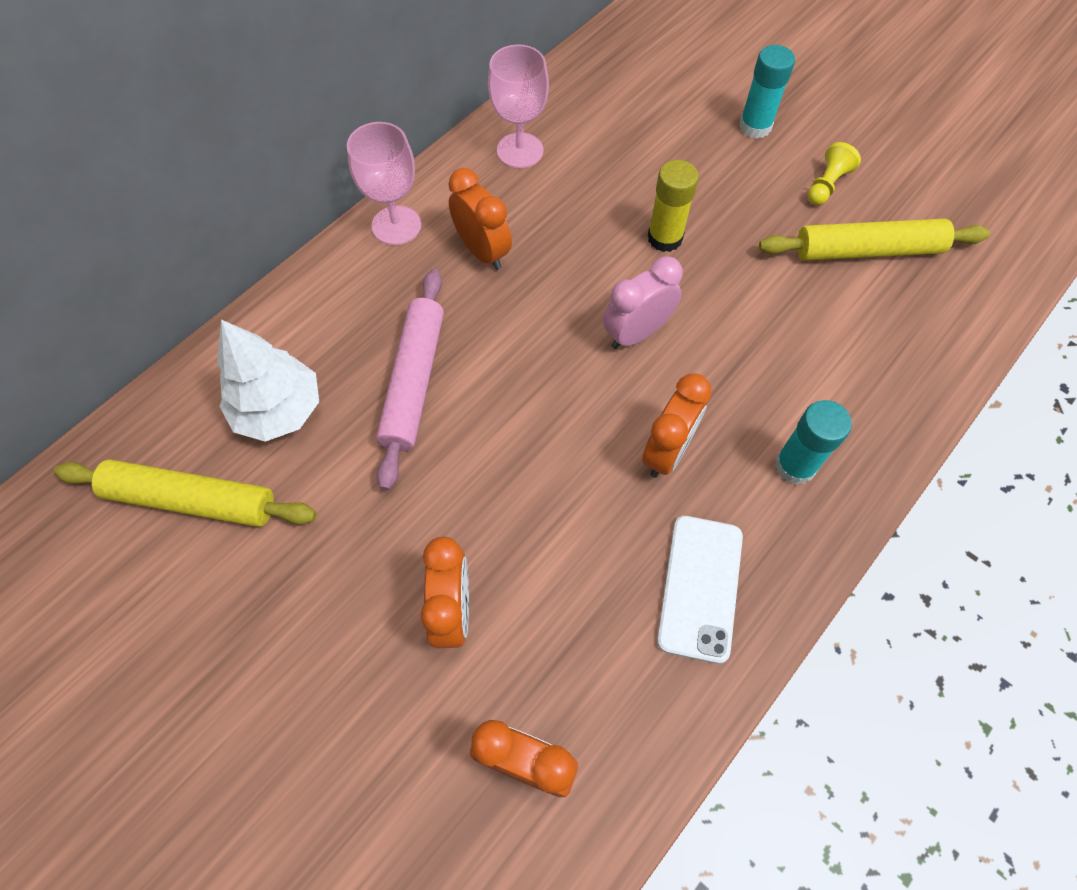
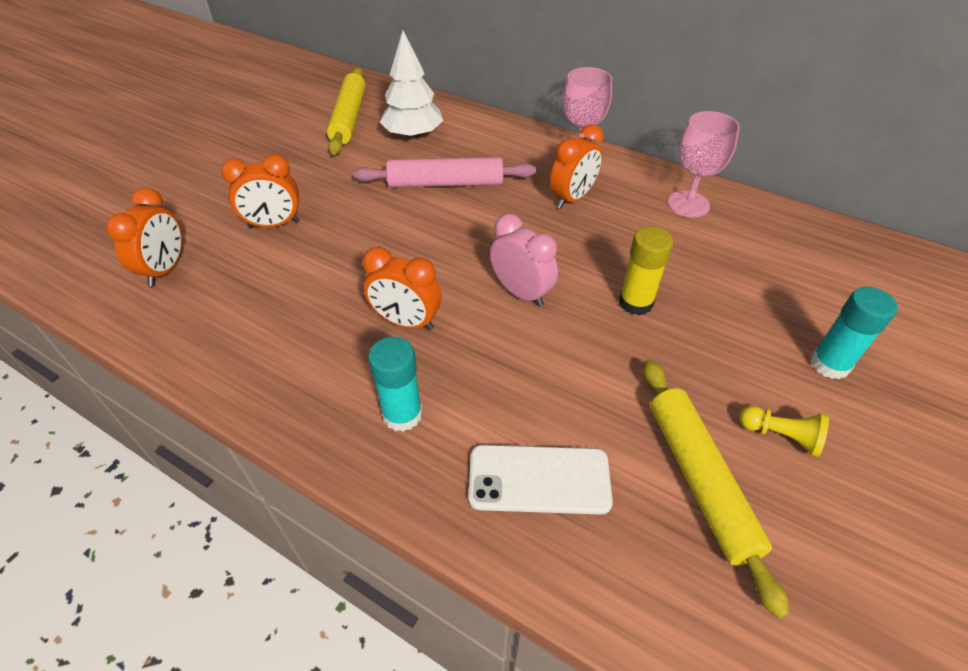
camera: 80 degrees right, 15 degrees down
white phone [657,516,743,664] -> white phone moved to [468,445,613,515]

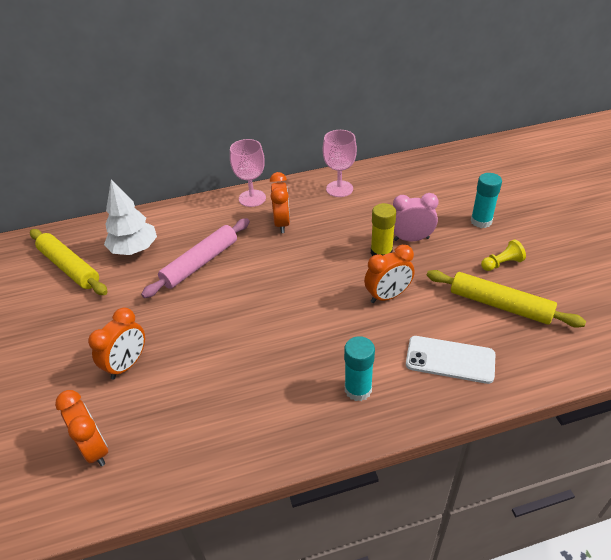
camera: 45 degrees left, 5 degrees down
orange clock [363,247,441,330] -> orange clock moved to [364,245,414,303]
white phone [468,445,613,515] -> white phone turned 60 degrees clockwise [406,336,495,384]
pink clock [490,214,558,307] -> pink clock moved to [393,193,439,241]

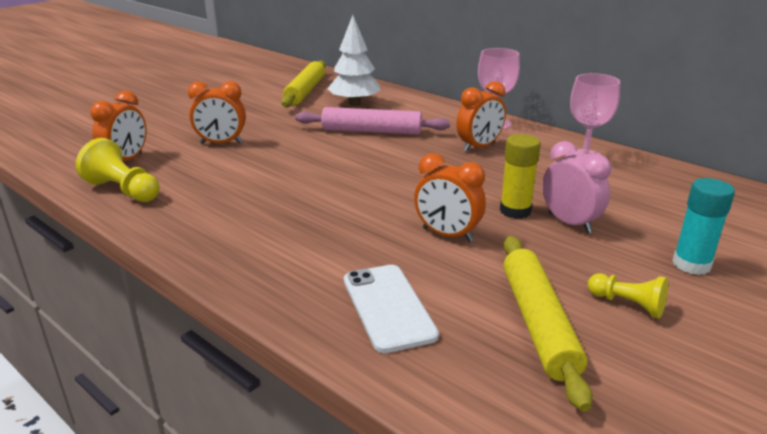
camera: 55 degrees right, 15 degrees down
turquoise glue stick [344,336,375,401] -> none
none -> yellow pawn [76,138,160,202]

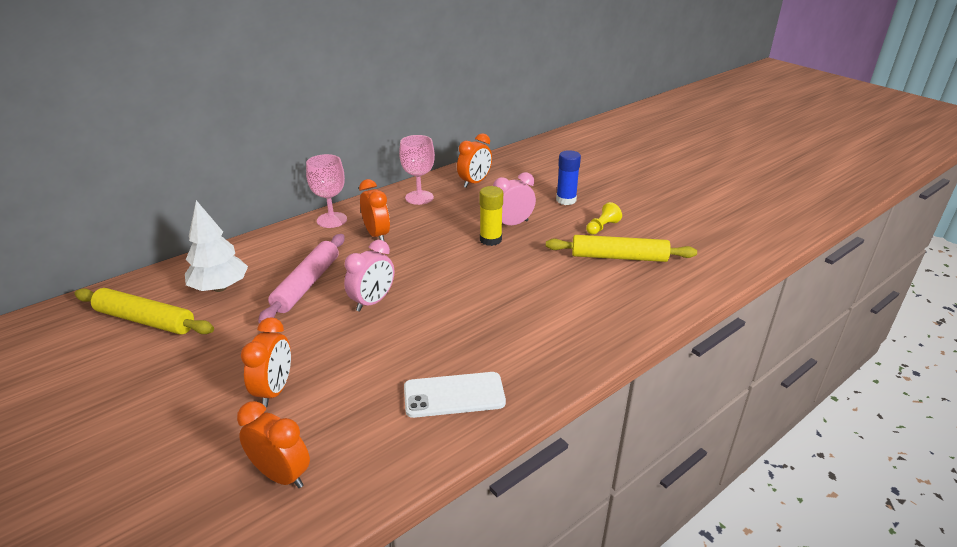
camera: 80 degrees left, 5 degrees up
yellow pawn [76,138,160,202] -> none
white phone [344,265,439,353] -> white phone moved to [404,372,506,418]
orange clock [414,153,486,242] -> orange clock moved to [457,133,492,188]
turquoise glue stick [672,178,735,275] -> blue glue stick [556,150,581,205]
none -> pink clock [344,240,394,312]

